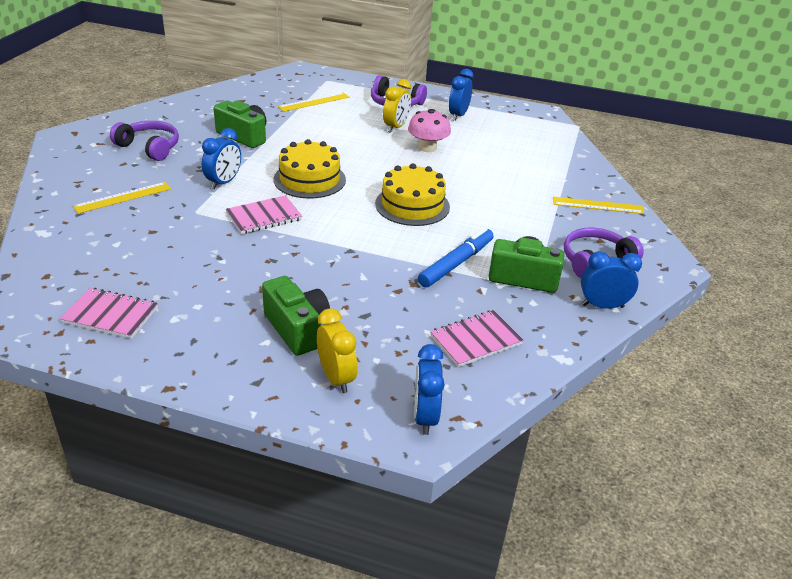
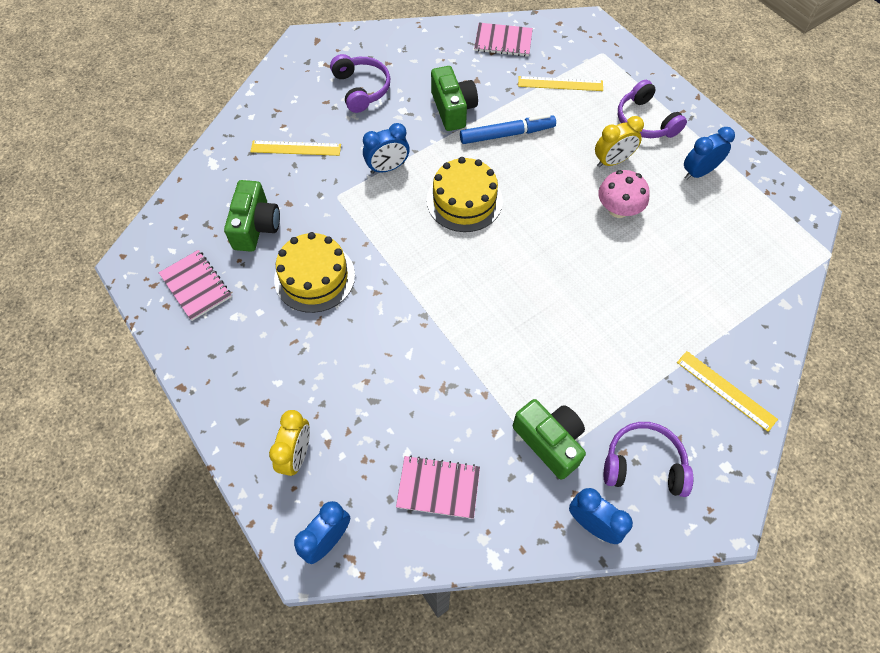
camera: 40 degrees right, 25 degrees up
pink notebook [226,196,302,234] -> pink notebook moved to [474,23,533,57]
green camera [262,276,330,356] -> green camera moved to [224,180,280,252]
yellow cake [375,163,450,226] -> yellow cake moved to [274,232,355,313]
blue marker [418,228,494,287] -> blue marker moved to [460,114,556,144]

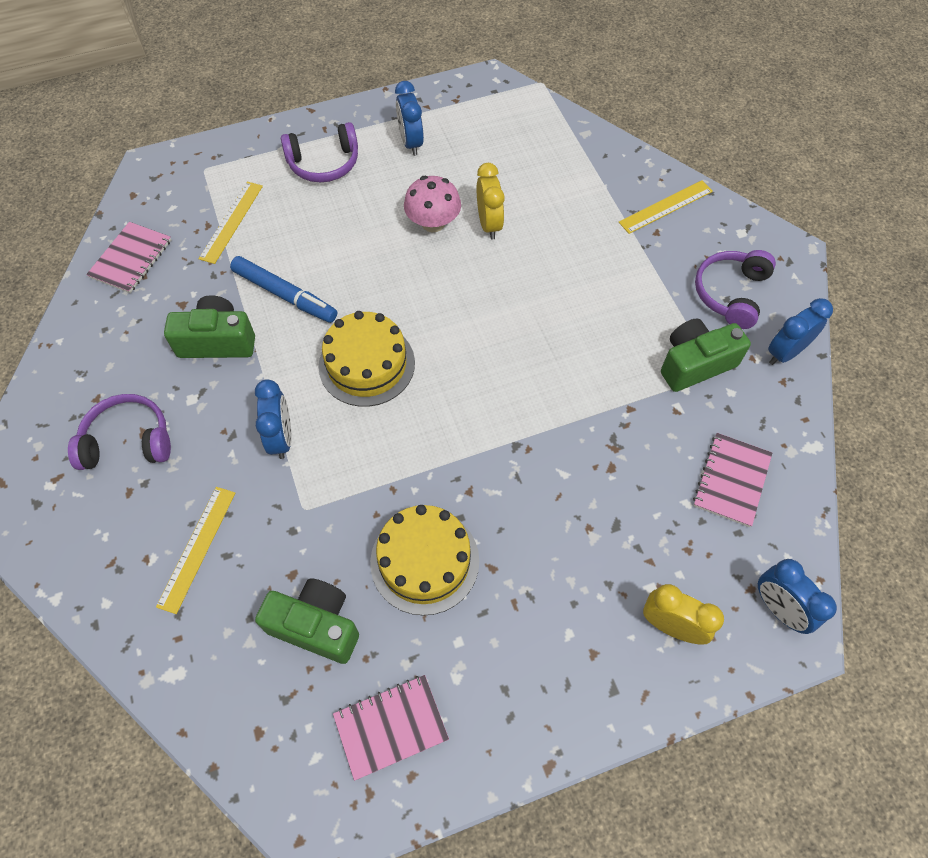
camera: 75 degrees left, 0 degrees up
blue marker [460,114,556,144] -> blue marker turned 120 degrees clockwise [230,256,337,323]
yellow clock [595,116,644,167] -> yellow clock moved to [477,163,505,240]

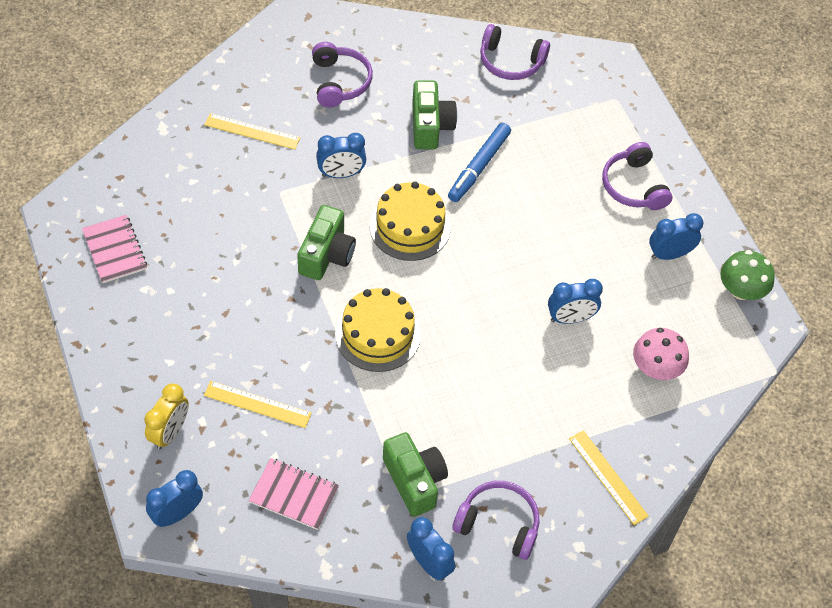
camera: 85 degrees right, 5 degrees down
pink notebook [86,222,171,293] -> purple headphones [480,24,550,80]
yellow ruler [199,181,263,264] -> yellow ruler moved to [204,381,312,428]
green camera [255,578,359,664] -> green camera moved to [297,205,356,280]
yellow cake [370,505,479,615] -> yellow cake moved to [335,288,421,372]
pink mushroom [404,176,461,232] -> pink mushroom moved to [633,328,689,380]
yellow clock [477,163,505,240] -> blue clock [548,279,603,324]
none -> green mushroom [720,250,775,300]

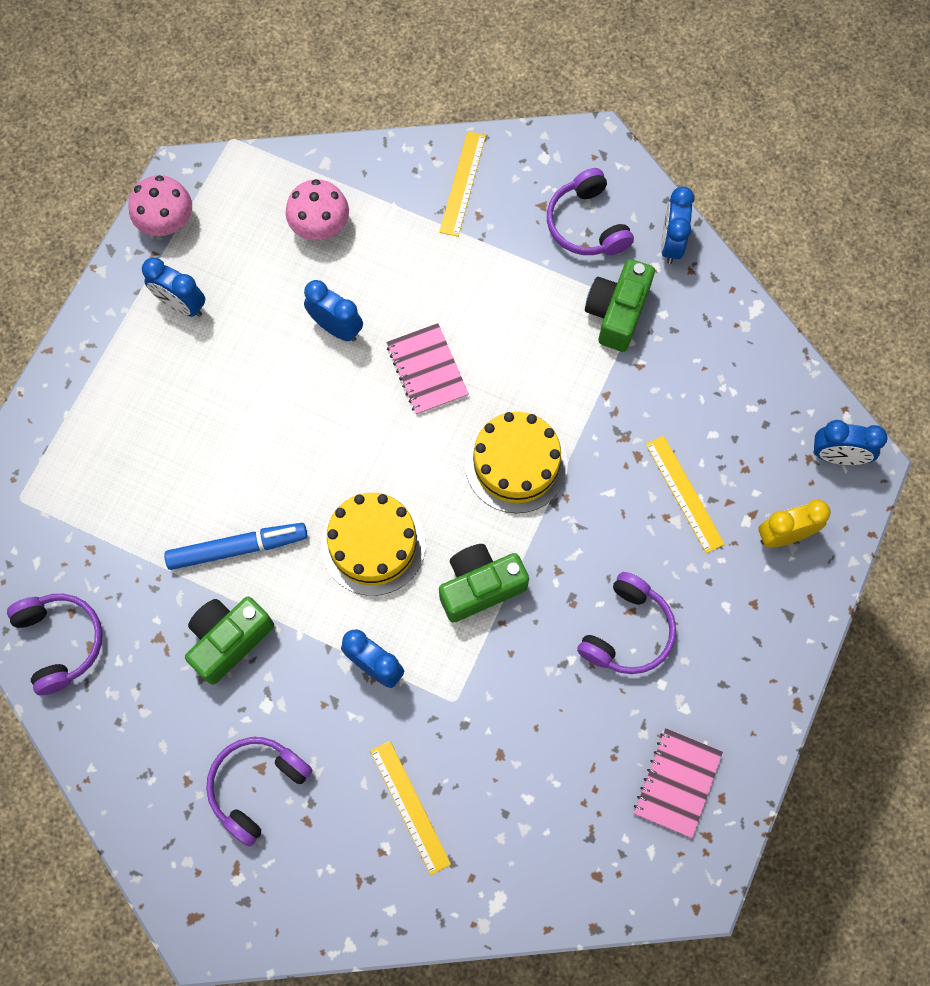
camera: 130 degrees left, 15 degrees up
pink notebook [249,458,339,530] -> pink notebook moved to [386,323,469,415]
purple headphones [602,142,673,210] -> purple headphones moved to [577,572,676,674]
green mushroom [720,250,775,300] -> pink mushroom [129,175,192,236]

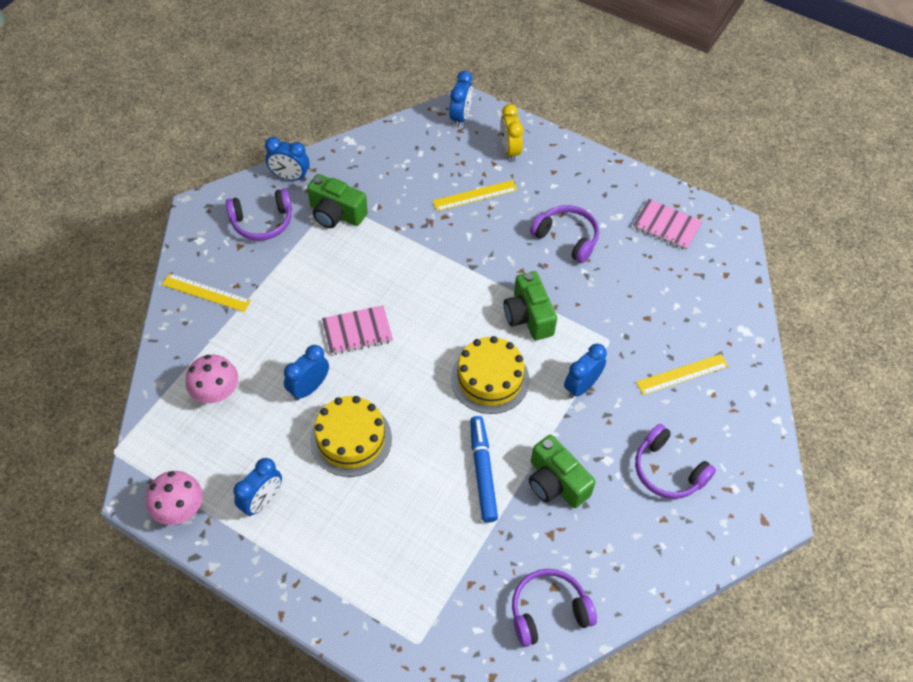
camera: 85 degrees left, 15 degrees down
yellow cake [465,412,568,513] -> yellow cake moved to [310,396,392,477]

